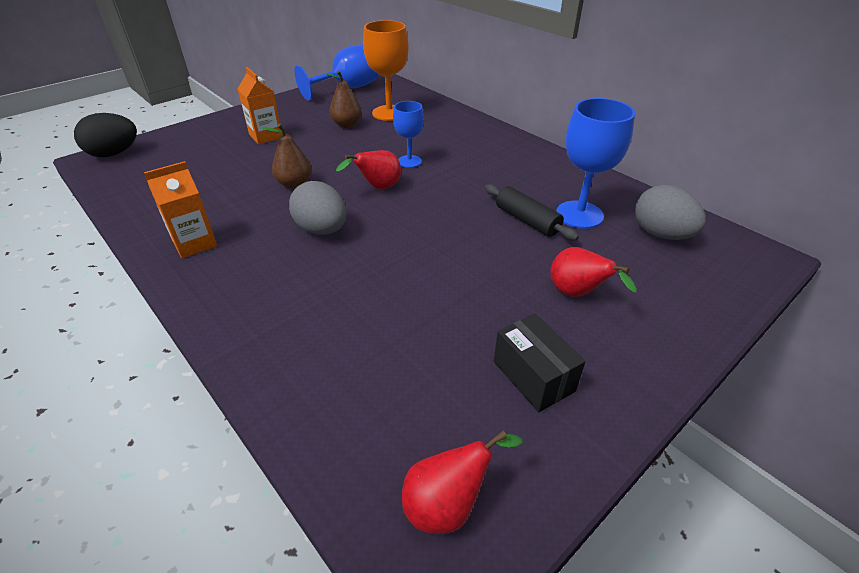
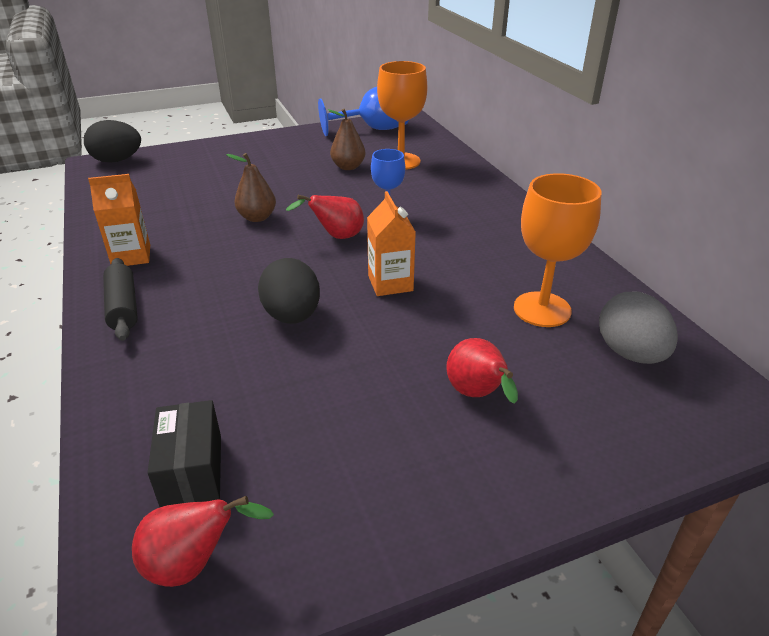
camera: 20 degrees right, 5 degrees down
orange carton [237,67,282,144] -> orange carton moved to [367,191,416,296]
grey egg [289,181,347,235] -> none
black rolling pin [485,184,579,240] -> black rolling pin moved to [103,258,138,341]
black box [494,313,586,412] -> black box moved to [147,400,221,507]
blue goblet [556,98,635,229] -> orange goblet [514,173,602,327]
none -> black egg [258,258,320,324]

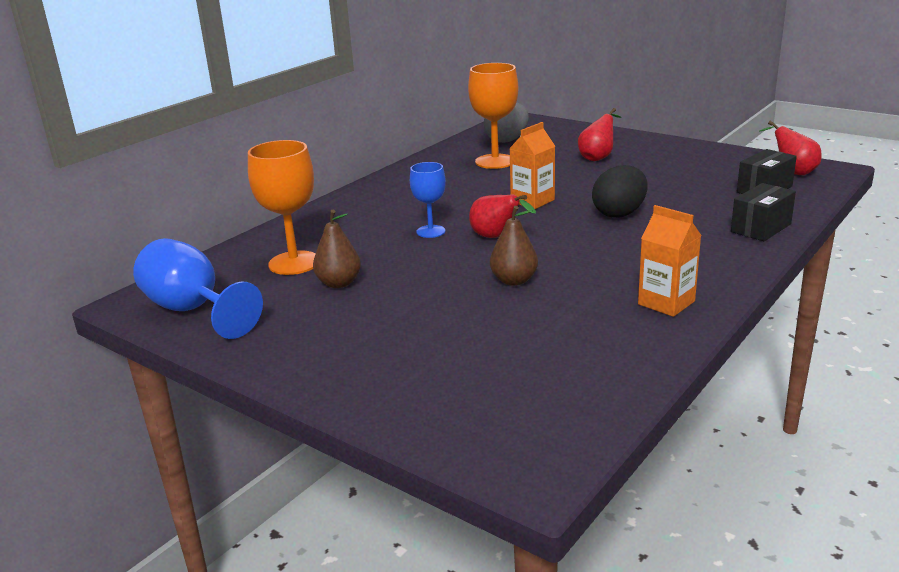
camera: 120 degrees left, 10 degrees down
black egg [84,120,141,163] -> none
black rolling pin [103,258,138,341] -> none
none -> black box [731,183,796,241]

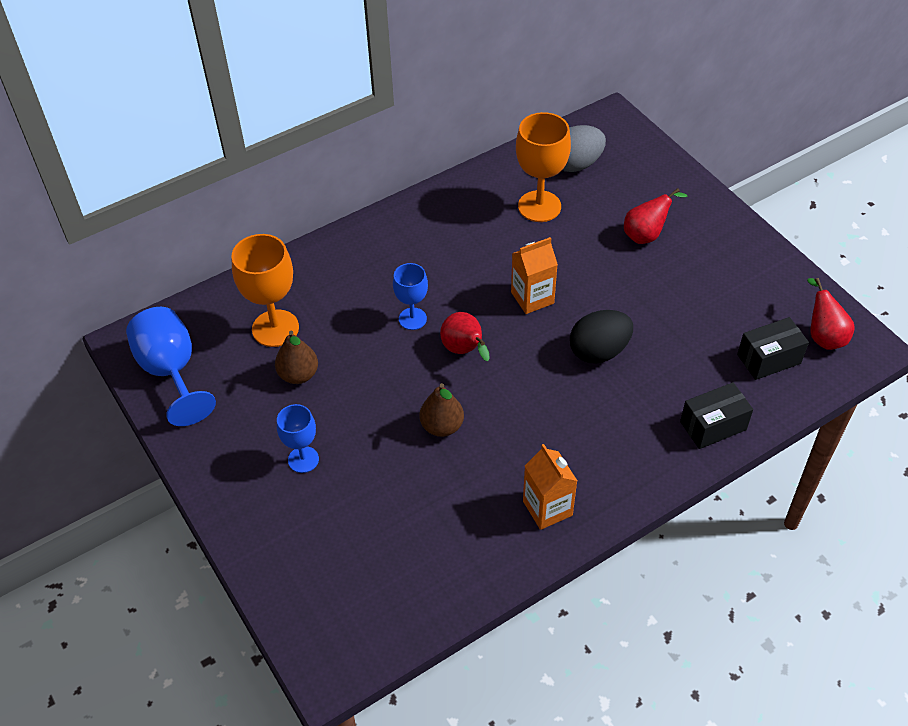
camera: 20 degrees right, 25 degrees up
none -> blue goblet [277,404,319,473]

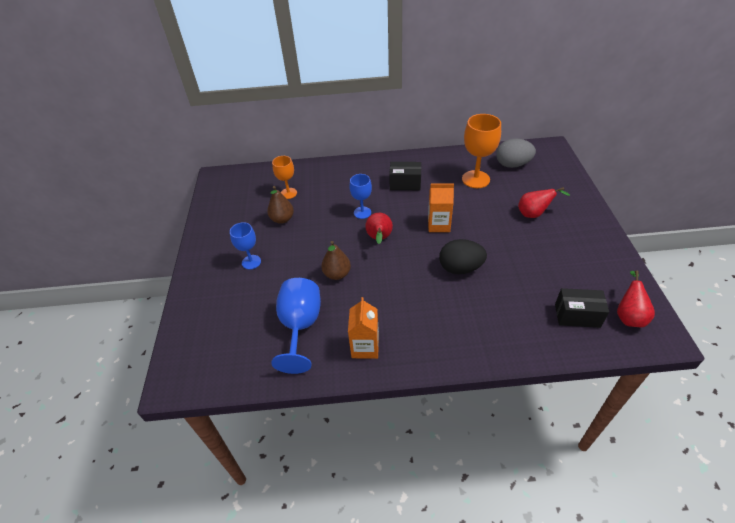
camera: 30 degrees right, 5 degrees down
blue goblet [126,307,216,426] -> blue goblet moved to [271,278,321,374]
orange goblet [231,234,299,347] -> orange goblet [272,156,297,199], size x0.60
black box [680,382,753,449] -> black box moved to [389,162,421,190]

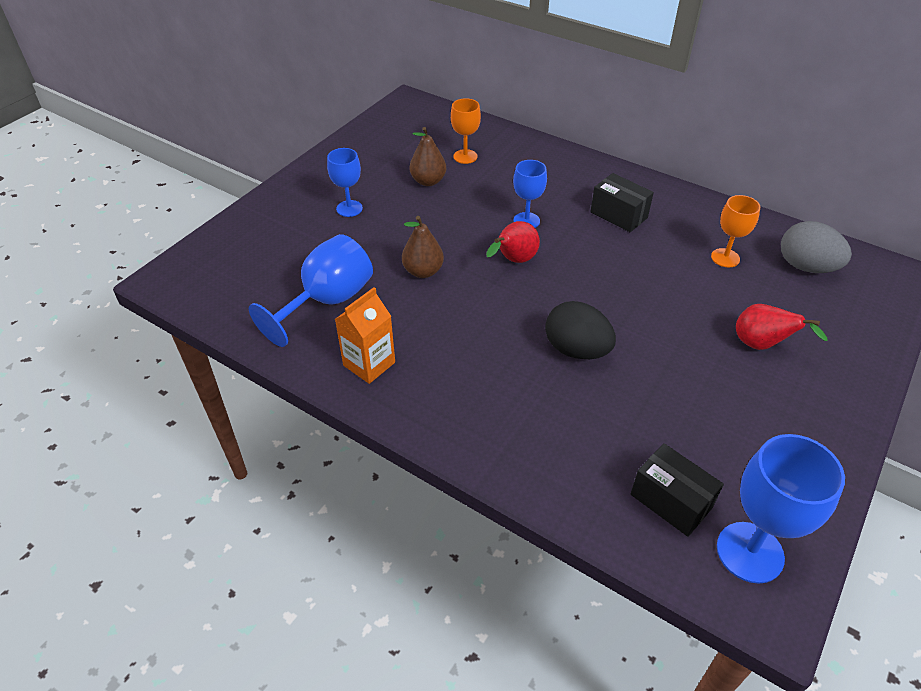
camera: 35 degrees right, 0 degrees up
orange carton [428,183,454,232] -> none
orange goblet [462,114,501,188] -> orange goblet [711,195,760,267], size x0.60
red pear [617,271,655,327] -> blue goblet [717,434,845,584]

